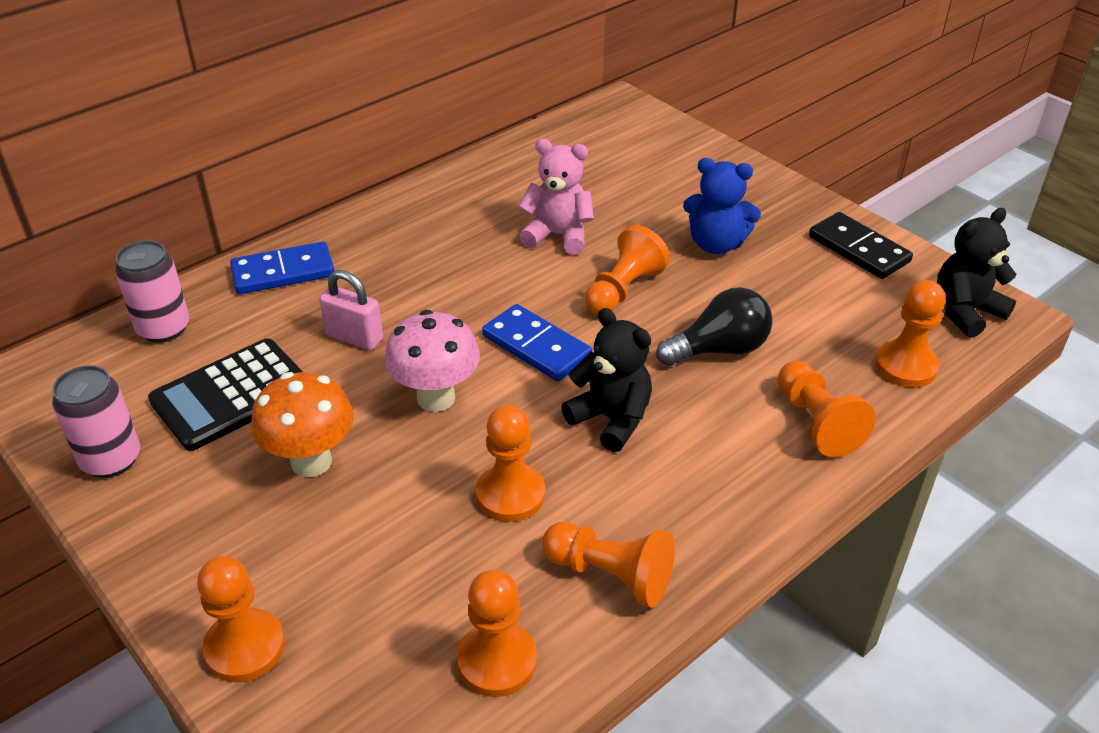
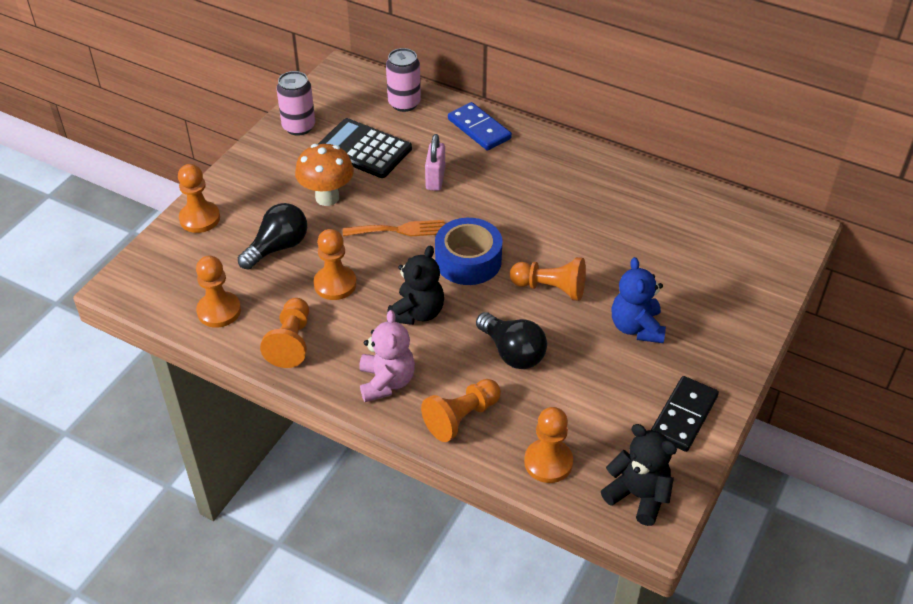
camera: 70 degrees right, 5 degrees up
pink mushroom [384,310,480,412] -> orange fork [343,220,445,236]
blue domino [482,304,592,381] -> blue tape [435,218,502,285]
pink teddy bear [518,139,594,255] -> pink teddy bear moved to [359,310,415,402]
none -> black light bulb [238,203,307,270]

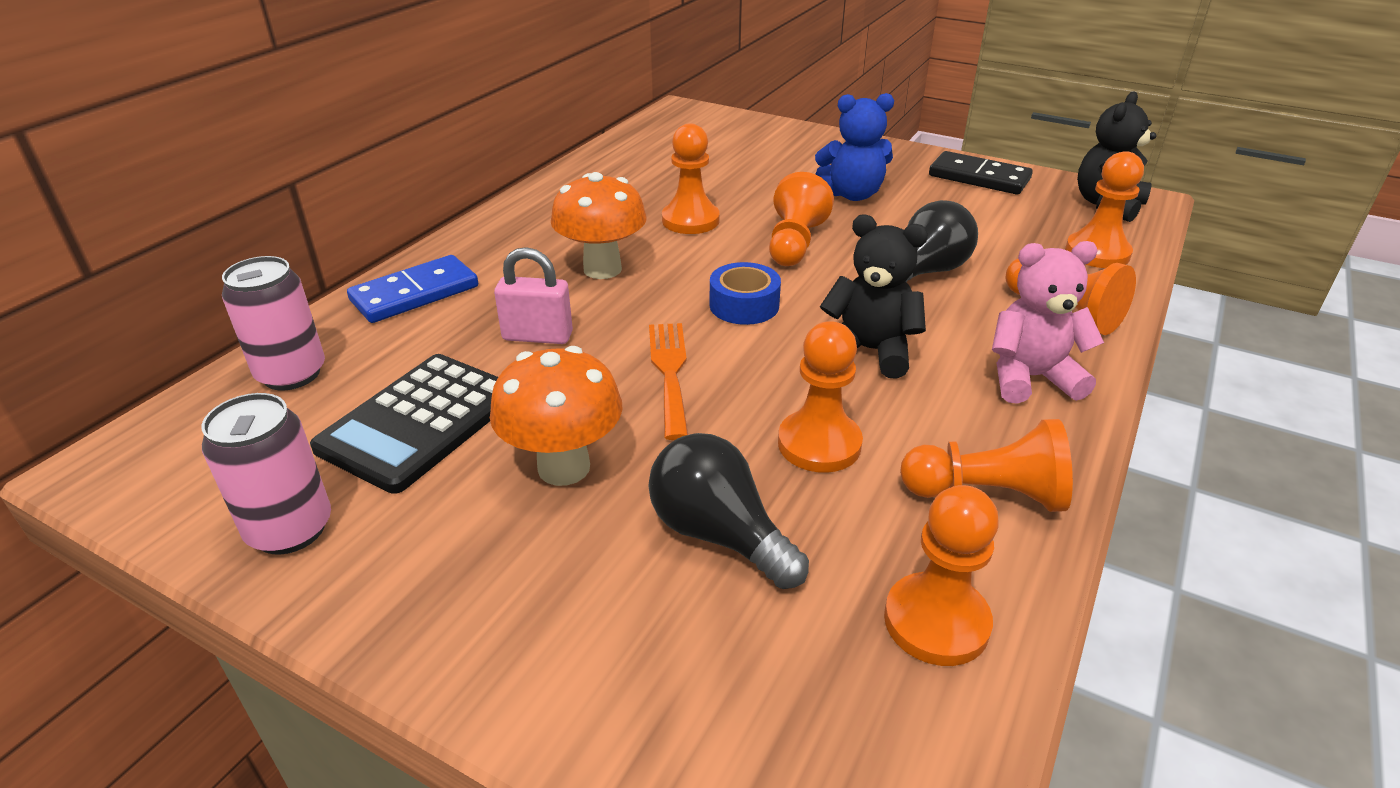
camera: 90 degrees left, 10 degrees down
orange pawn [178,164,220,233] -> orange pawn moved to [662,123,720,234]
blue tape [435,218,502,285] -> blue tape [710,262,781,325], size x0.65
none -> orange mushroom [551,172,647,279]

